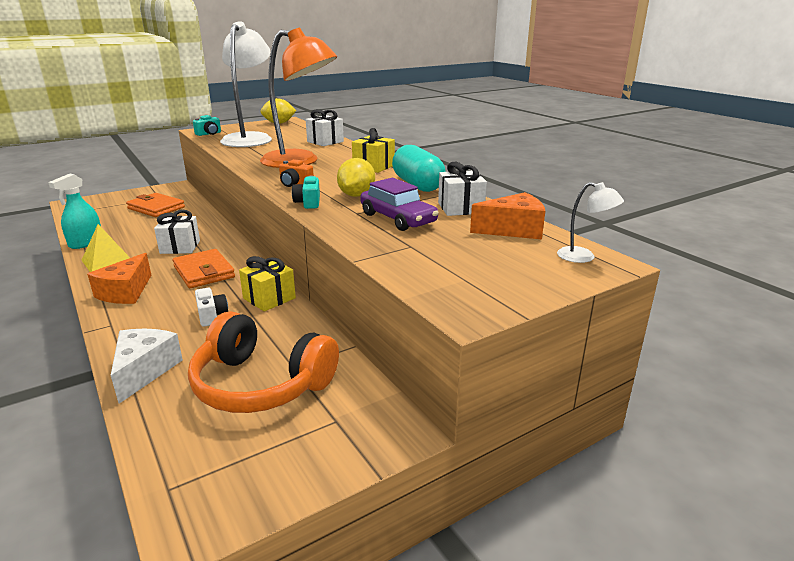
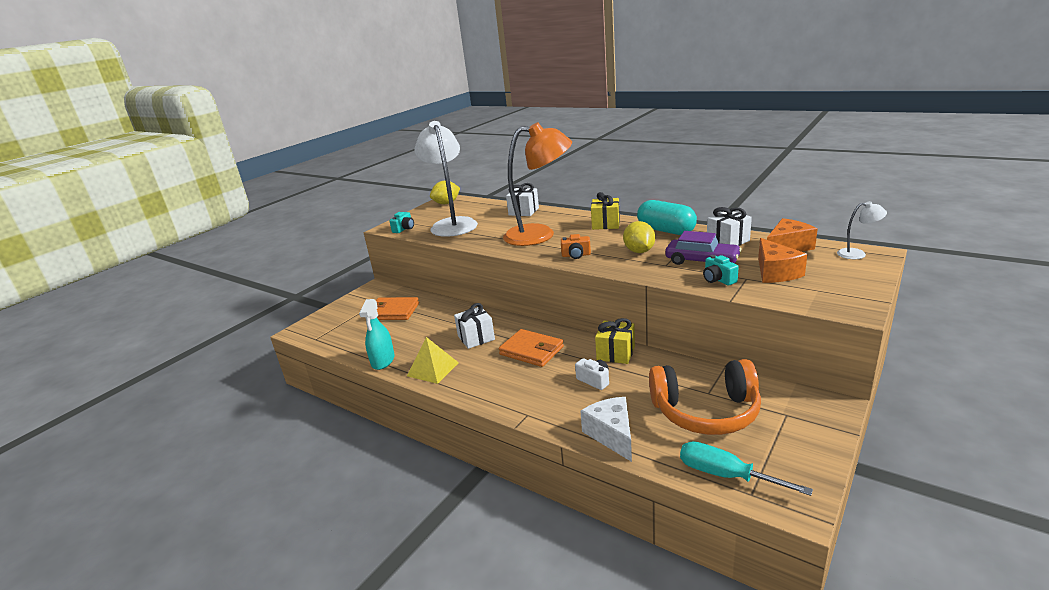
camera: 20 degrees left, 0 degrees up
orange cheese [87,253,151,304] -> orange cheese moved to [758,238,807,283]
turquoise camera [292,175,320,209] -> turquoise camera moved to [703,255,739,286]
none -> turquoise screwdriver [680,441,813,496]

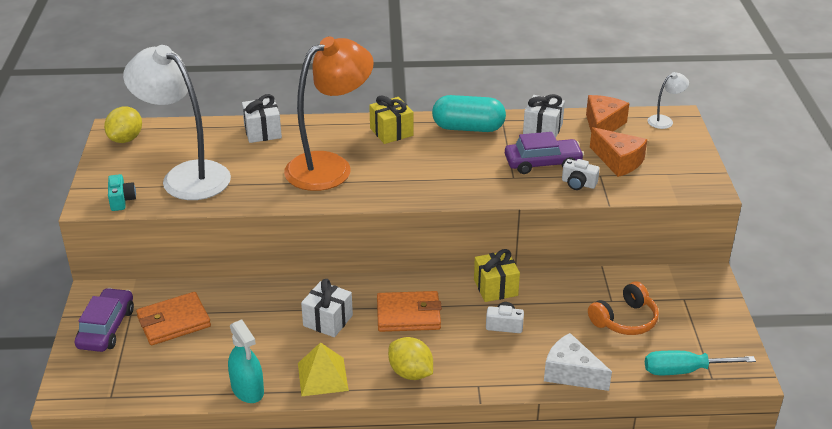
camera: 40 degrees left, 10 degrees up
orange camera [561,234,591,259] -> none
yellow lemon [623,221,655,253] -> yellow lemon moved to [388,337,433,380]
orange headphones [649,359,761,435] -> orange headphones [588,281,659,335], size x0.63
turquoise camera [703,255,739,286] -> white camera [562,159,600,190]
none -> purple car [74,288,134,352]

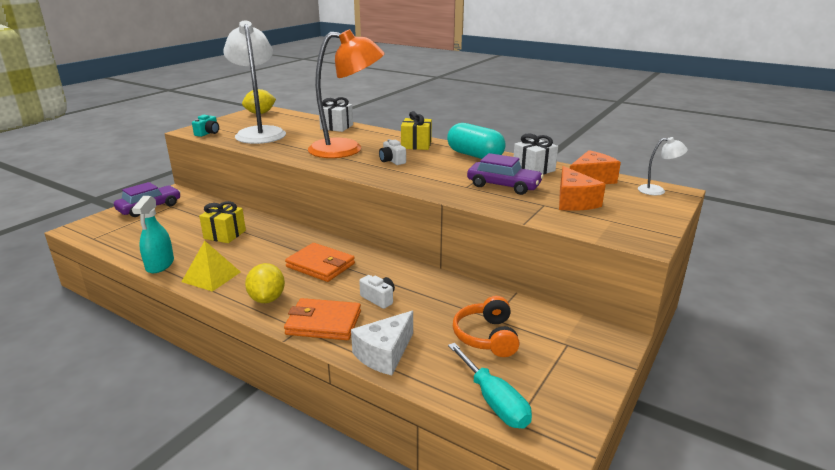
camera: 35 degrees right, 10 degrees down
orange wallet [136,292,211,345] -> orange wallet moved to [284,298,361,340]
white gift [301,279,353,337] -> none
yellow gift [474,249,520,302] -> yellow gift moved to [199,201,246,243]
white cheese [544,333,612,391] -> white cheese turned 120 degrees counterclockwise [351,311,413,375]
white camera [562,159,600,190] -> white camera moved to [379,139,406,165]
orange headphones [588,281,659,335] -> orange headphones turned 90 degrees clockwise [453,296,520,357]
turquoise screwdriver [645,351,756,375] -> turquoise screwdriver turned 150 degrees counterclockwise [448,343,532,429]

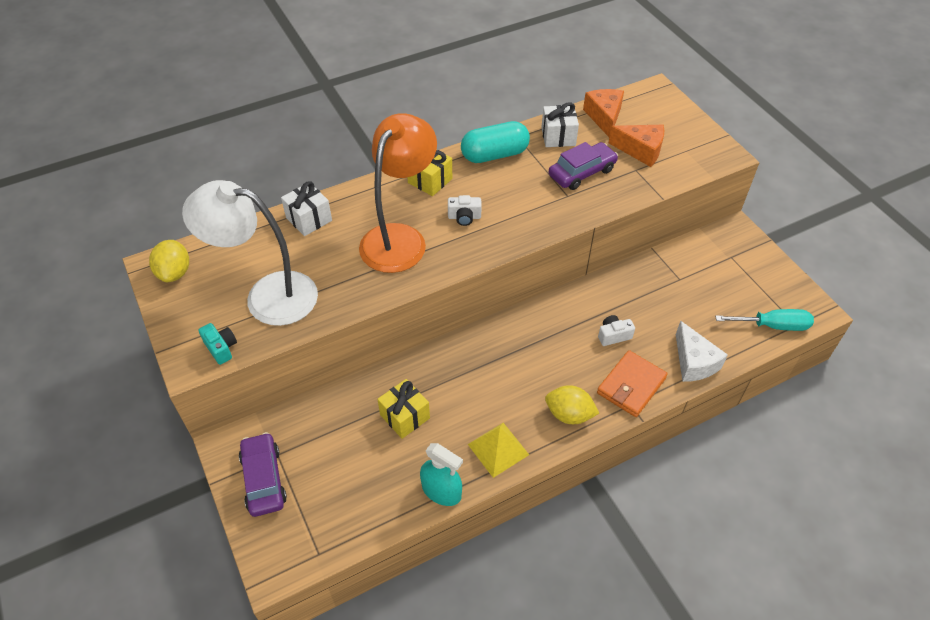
camera: 60 degrees left, 25 degrees up
orange wallet [285,243,355,282] -> none
orange headphones [453,296,520,357] -> none
white lamp [638,137,688,195] -> none

